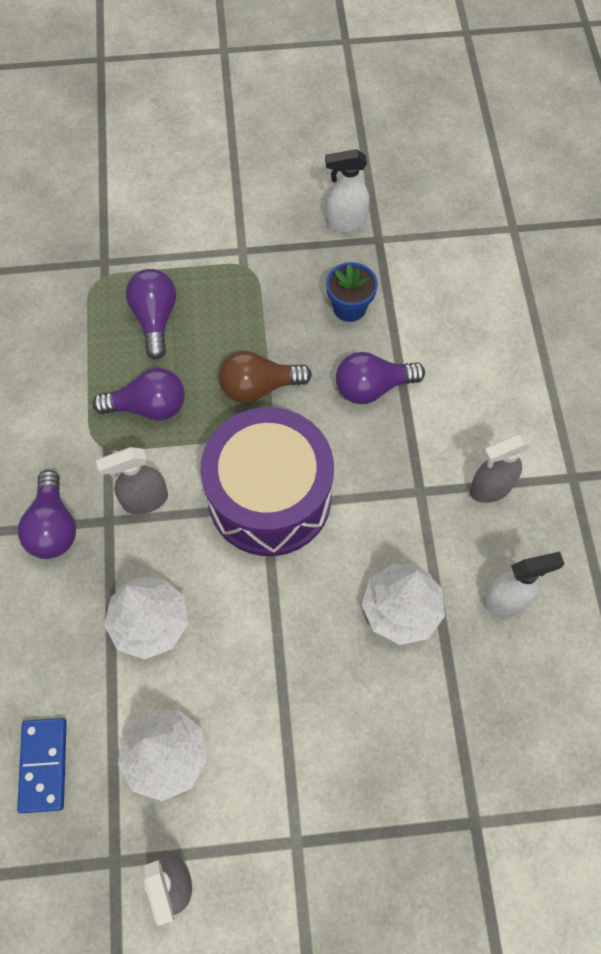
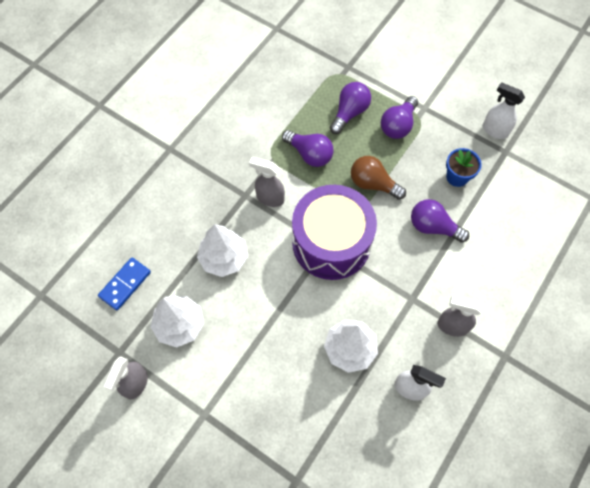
camera: 40 degrees right, 0 degrees up
purple light bulb [18,470,76,559] -> purple light bulb moved to [381,96,418,139]

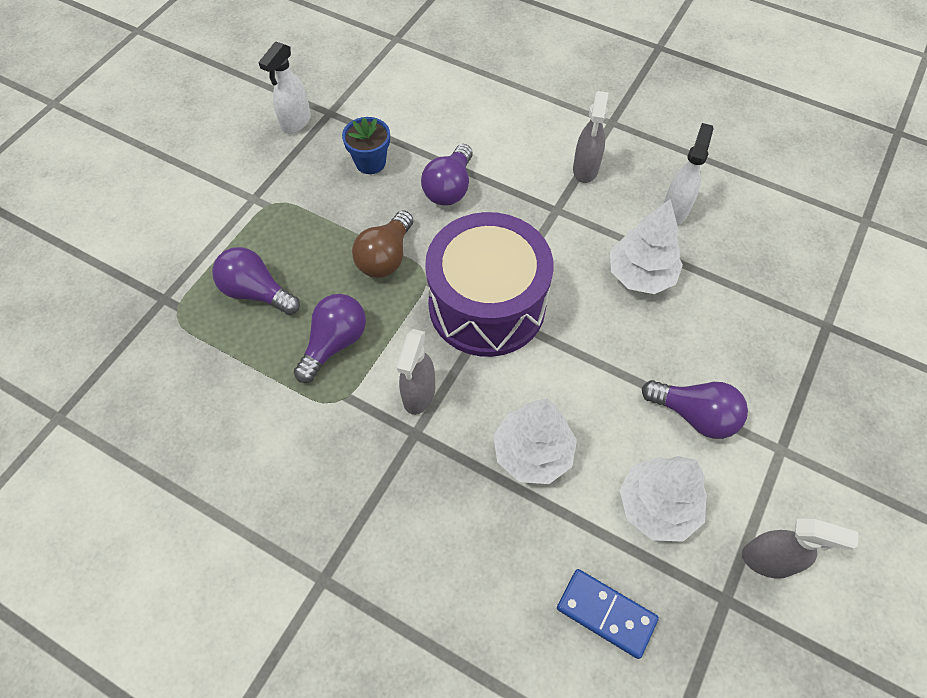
camera: 95 degrees left, 5 degrees down
purple light bulb [381,96,418,139] -> purple light bulb moved to [642,380,748,439]

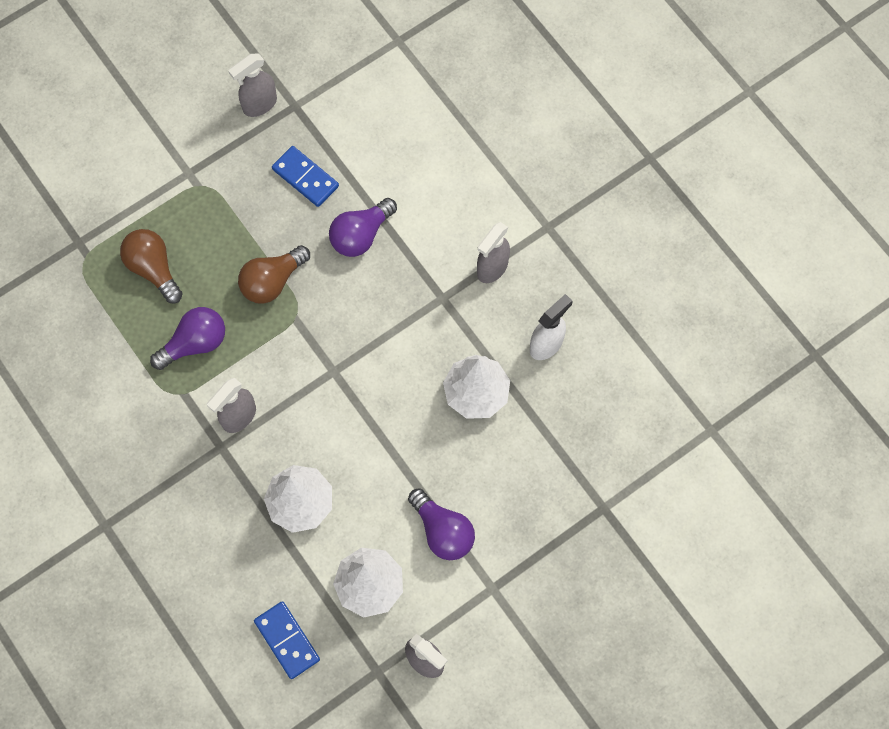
camera: 25 degrees right, 10 degrees up
purple light bulb [212,247,300,315] -> brown light bulb [120,229,183,303]
white spray bottle [258,41,311,134] -> grey spray bottle [228,54,277,117]
blue flower pot [342,117,390,174] -> blue domino [272,146,339,207]
purple drum [425,212,554,357] -> none

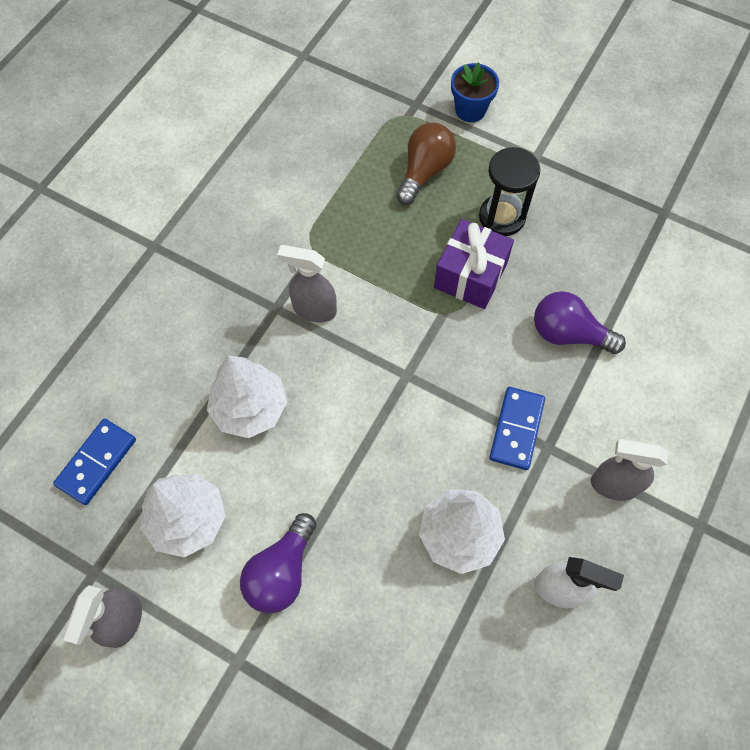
camera: 65 degrees right, 5 degrees down
purple light bulb [150,307,225,370] -> none
grey spray bottle [228,54,277,117] -> none
brown light bulb [238,245,310,304] -> purple gift [434,219,514,309]
blue domino [272,146,339,207] -> blue domino moved to [489,387,545,470]
none -> blue flower pot [451,62,499,122]
none -> black hourglass [479,147,540,236]

